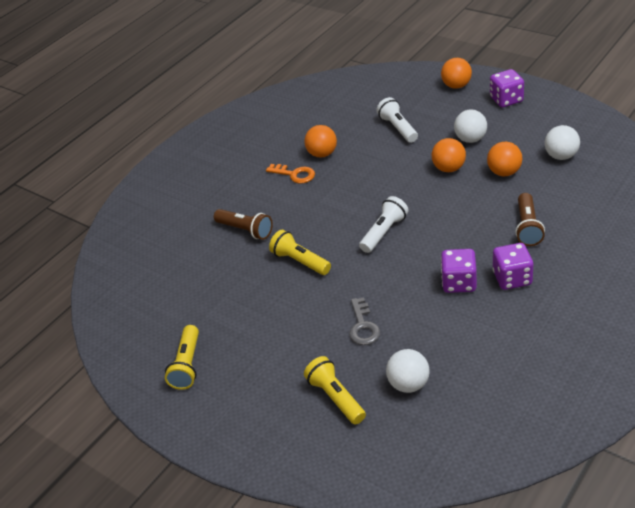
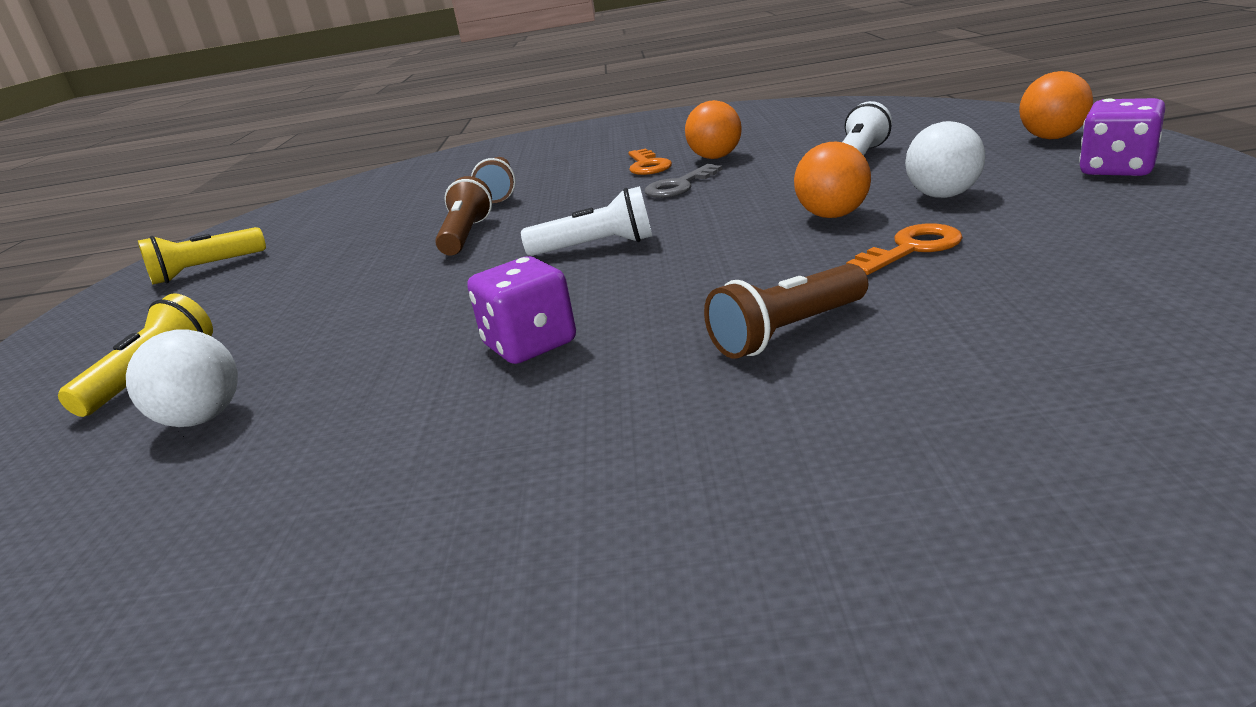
camera: 50 degrees right, 15 degrees down
yellow flashlight [269,230,331,275] -> brown flashlight [435,176,492,255]
grey key [349,297,380,345] -> grey key moved to [645,164,722,198]
orange ball [487,142,522,176] -> orange key [846,224,963,275]
purple dice [493,243,533,290] -> none
white ball [545,125,580,160] -> none

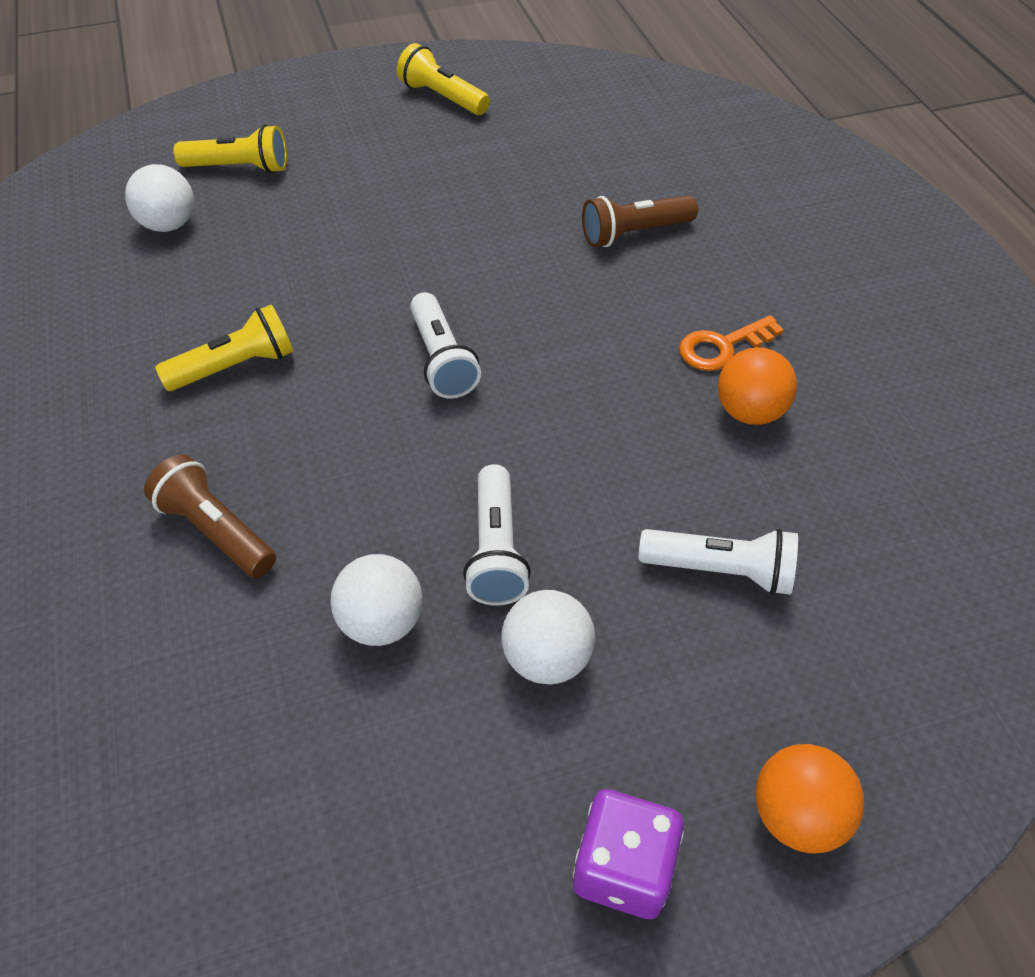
camera: 70 degrees right, 25 degrees up
brown flashlight [435,176,492,255] -> none
purple dice [467,256,576,364] -> yellow flashlight [155,304,294,391]
grey key [645,164,722,198] -> none
orange ball [794,142,871,218] -> white flashlight [463,464,531,606]
orange key [846,224,963,275] -> white ball [330,554,423,646]

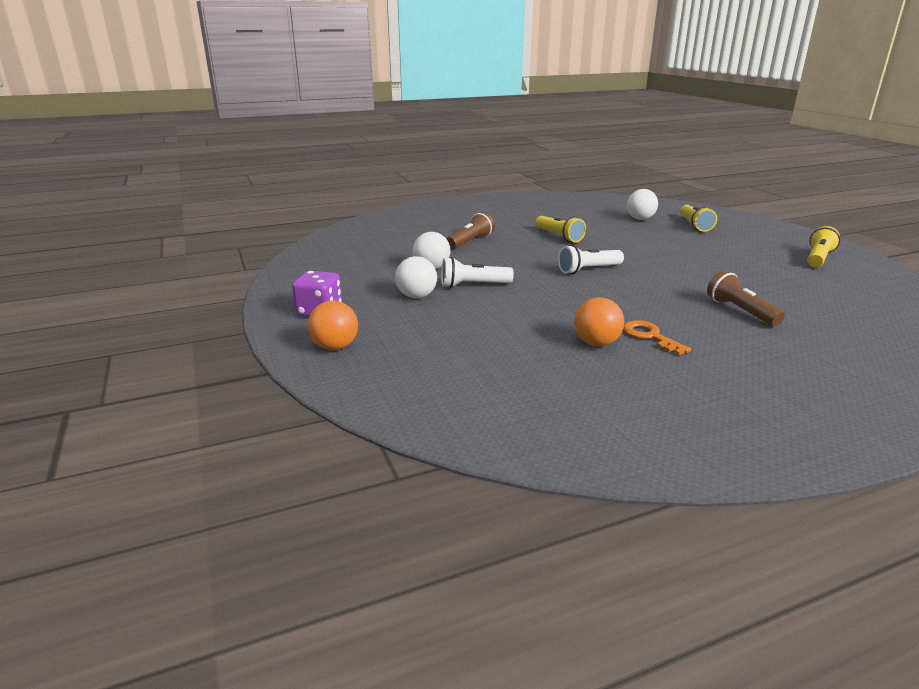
camera: 85 degrees right, 25 degrees down
white flashlight [639,529,798,595] -> none

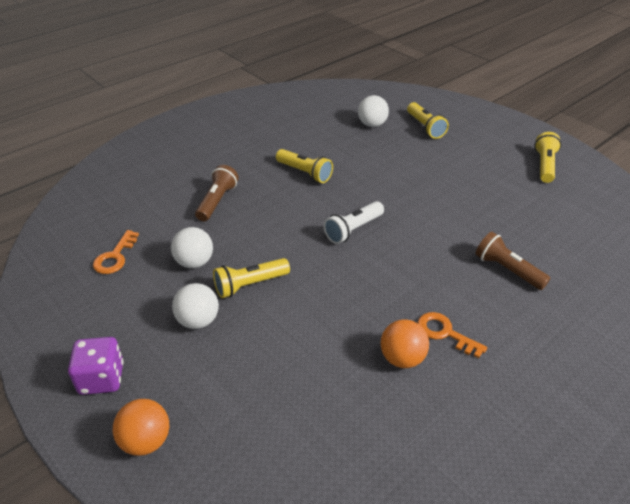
camera: 20 degrees left, 15 degrees up
white flashlight [441,257,514,288] -> yellow flashlight [213,258,290,298]
none -> orange key [93,230,139,274]

